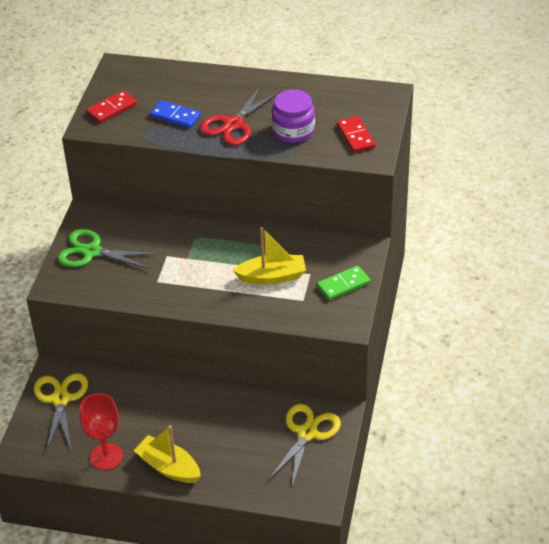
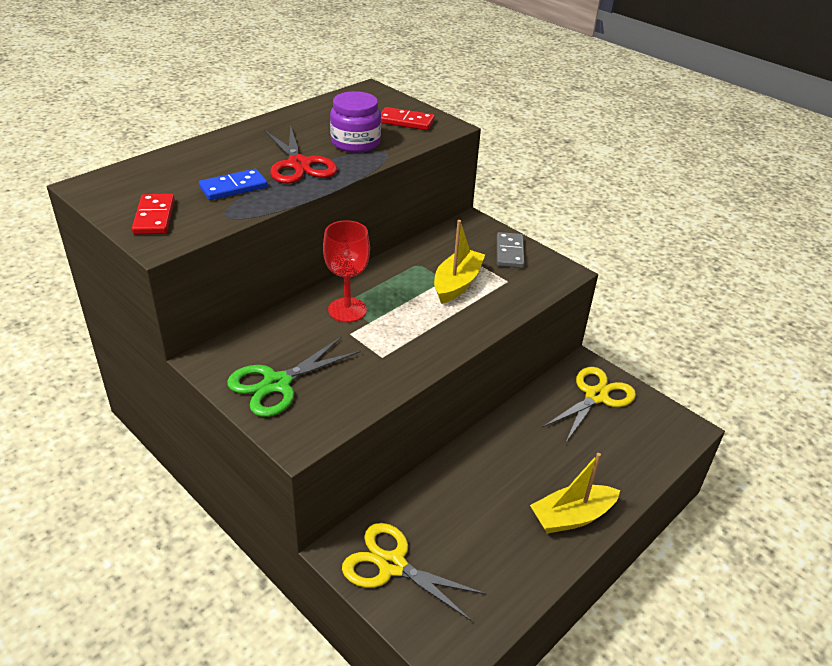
camera: 60 degrees left, 5 degrees down
red goblet [80,393,123,470] -> red goblet moved to [323,220,370,322]
yellow scissors [268,404,341,487] -> yellow scissors turned 75 degrees clockwise [542,367,636,444]
green domino [317,266,370,300] -> grey domino [497,232,525,268]

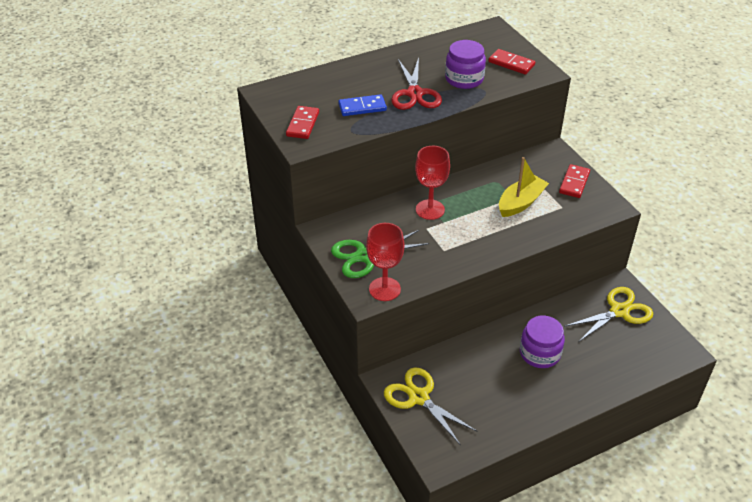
camera: 20 degrees right, 5 degrees up
grey domino [497,232,525,268] -> red domino [559,164,590,198]
yellow boat [530,453,620,534] -> none
none -> red goblet [366,223,404,301]
none -> purple jar [520,316,565,368]

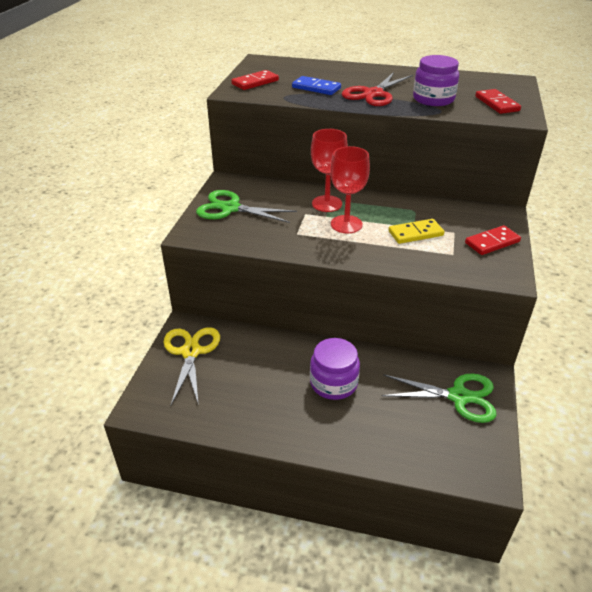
camera: 40 degrees right, 5 degrees down
red goblet [366,223,404,301] -> red goblet moved to [331,146,370,233]
yellow boat [499,157,549,217] -> yellow domino [389,219,444,244]
yellow scissors [565,287,653,342] -> green scissors [382,373,496,423]

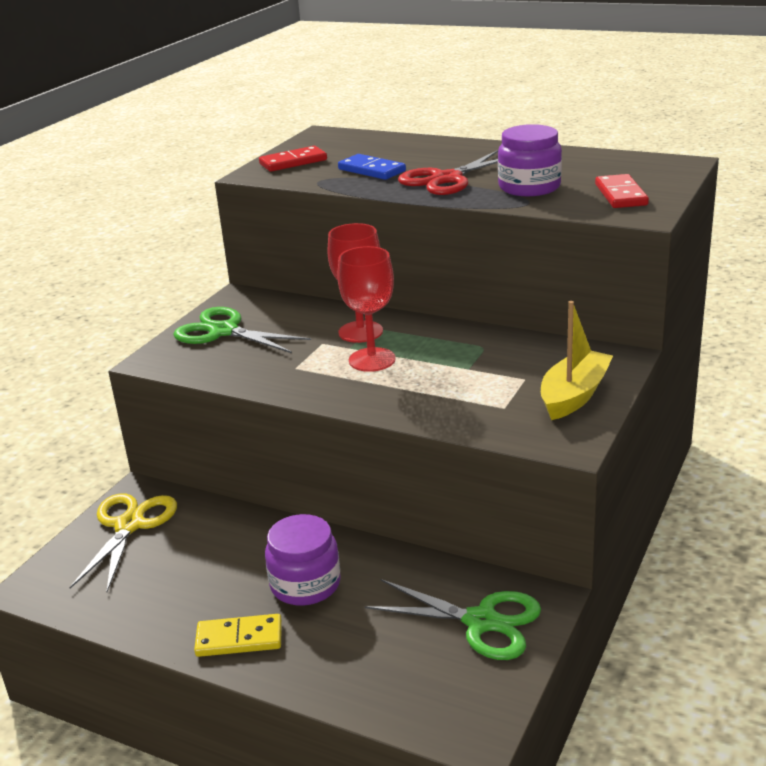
camera: 15 degrees right, 10 degrees down
yellow domino [389,219,444,244] -> yellow domino moved to [194,614,282,657]
red domino [465,225,521,255] -> yellow boat [541,301,613,420]

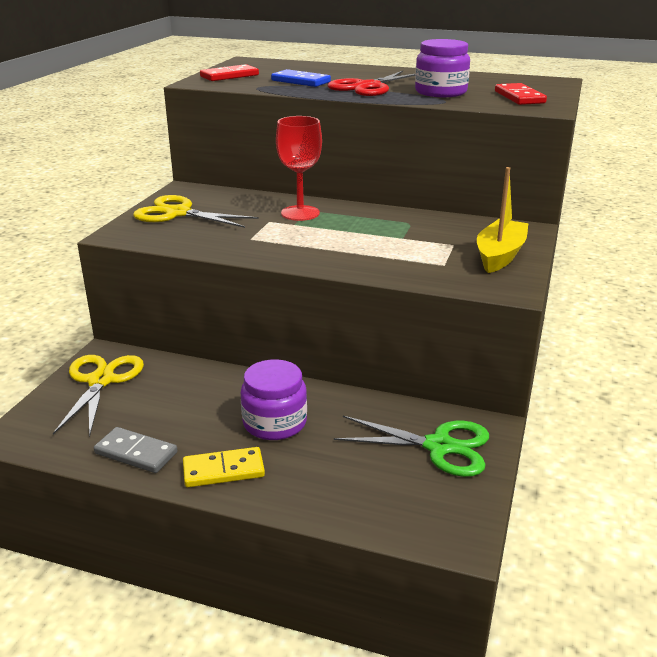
camera: 10 degrees left, 0 degrees up
green scissors [173,307,311,353] -> yellow scissors [133,195,259,228]
red goblet [337,246,396,372] -> none
none -> grey domino [94,427,178,473]

